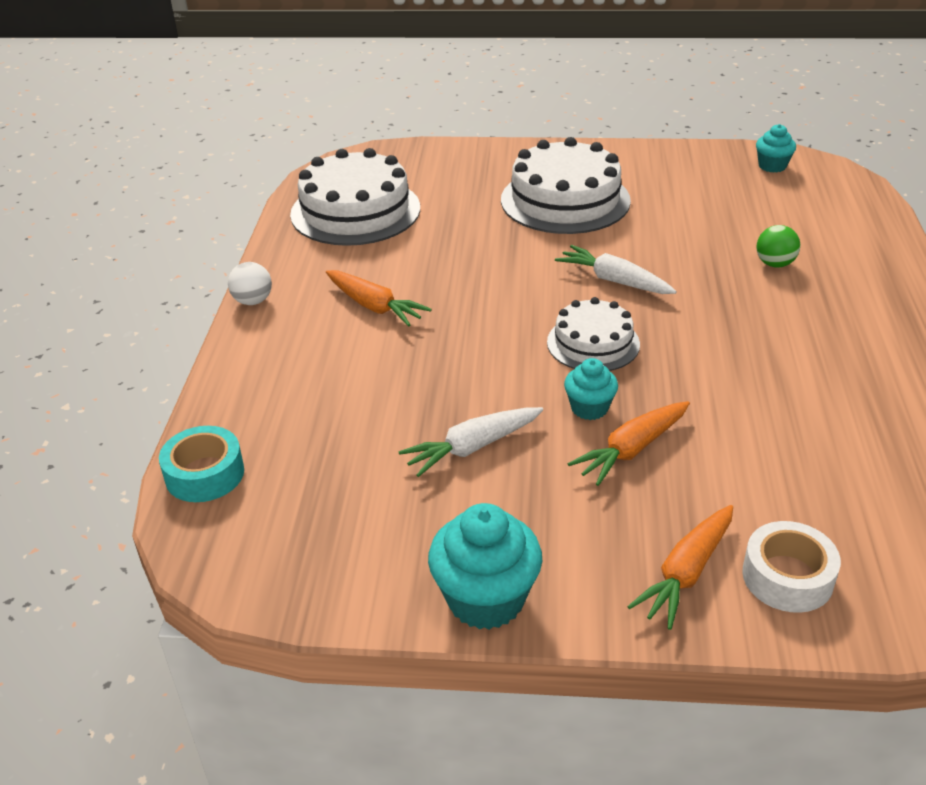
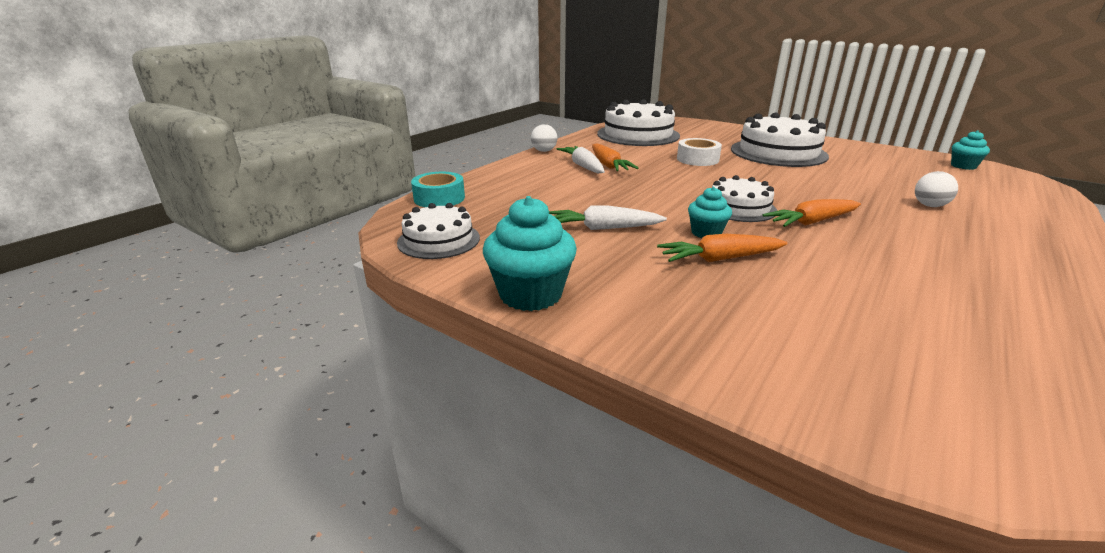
camera: 30 degrees right, 10 degrees down
white carrot [555,245,677,294] -> white carrot moved to [557,146,605,173]
orange carrot [627,505,733,630] -> orange carrot moved to [763,199,861,227]
white tape [742,521,841,613] -> white tape moved to [677,138,722,166]
green ball [756,225,800,268] -> white ball [915,171,958,207]
none -> white cake [397,203,480,259]

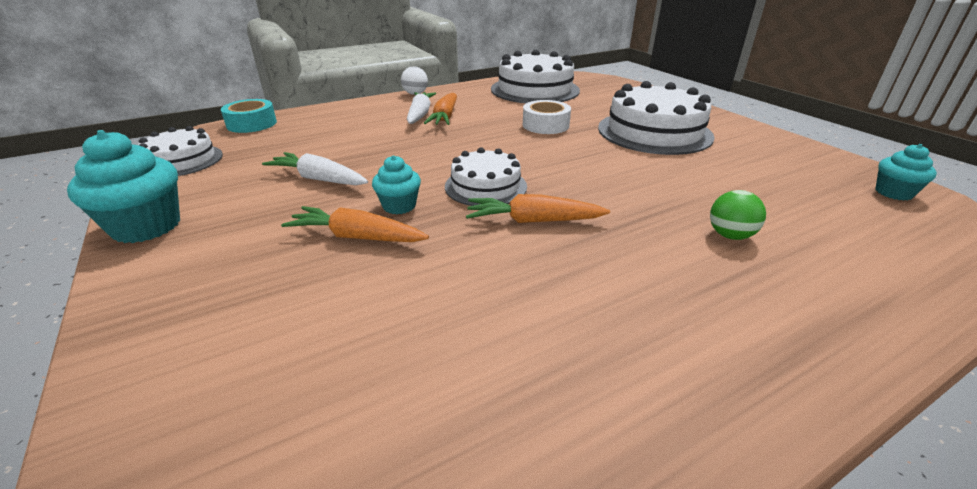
camera: 25 degrees right, 5 degrees up
white ball [915,171,958,207] -> green ball [710,190,766,240]

